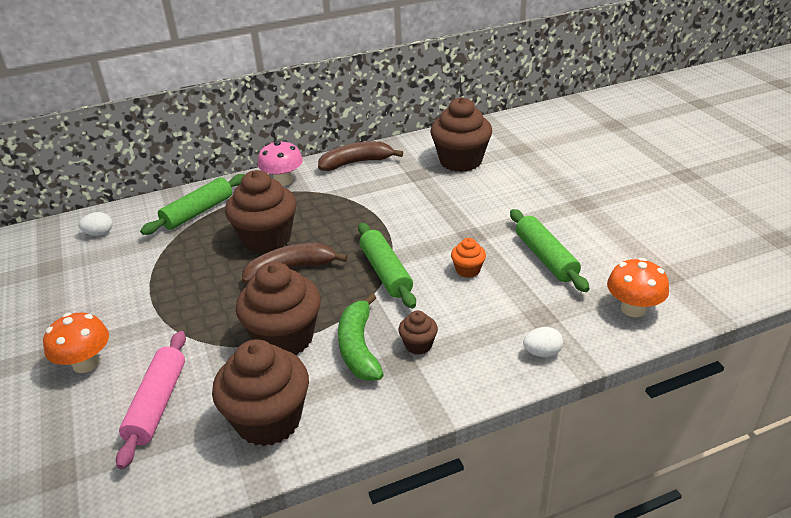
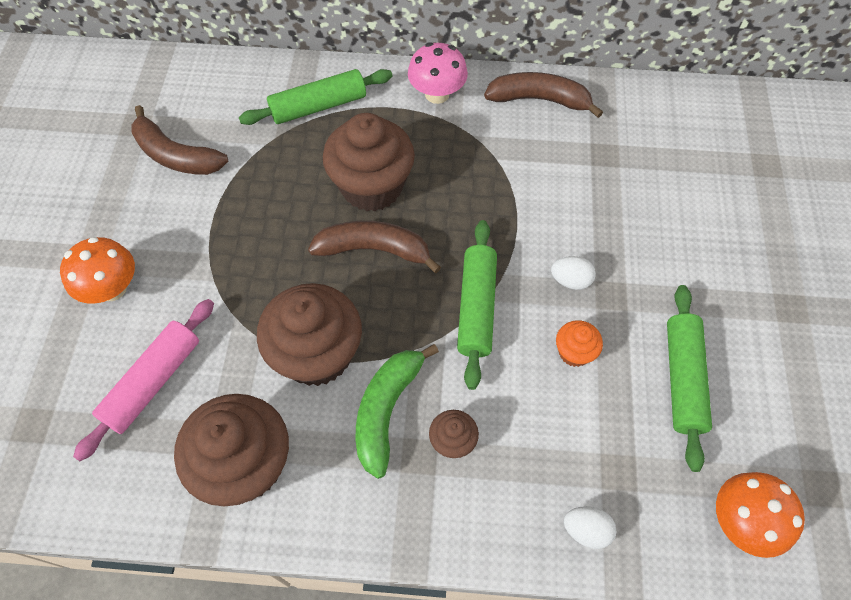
camera: 25 degrees right, 25 degrees up
white egg [79,212,112,236] -> white egg moved to [551,256,596,290]
brown cupcake [430,97,492,172] -> none
none -> brown banana [131,105,228,175]

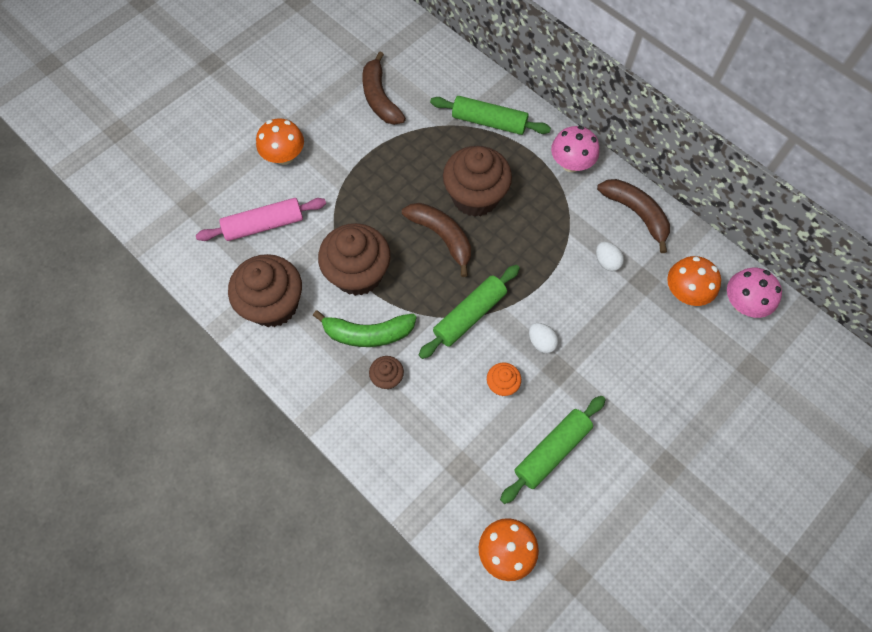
camera: 40 degrees right, 5 degrees up
green banana [356,344,439,479] -> green banana turned 150 degrees counterclockwise [313,310,416,347]
white egg [564,506,616,549] -> white egg moved to [596,242,624,271]
none -> orange mushroom [667,256,721,306]
none -> pink mushroom [727,267,782,318]

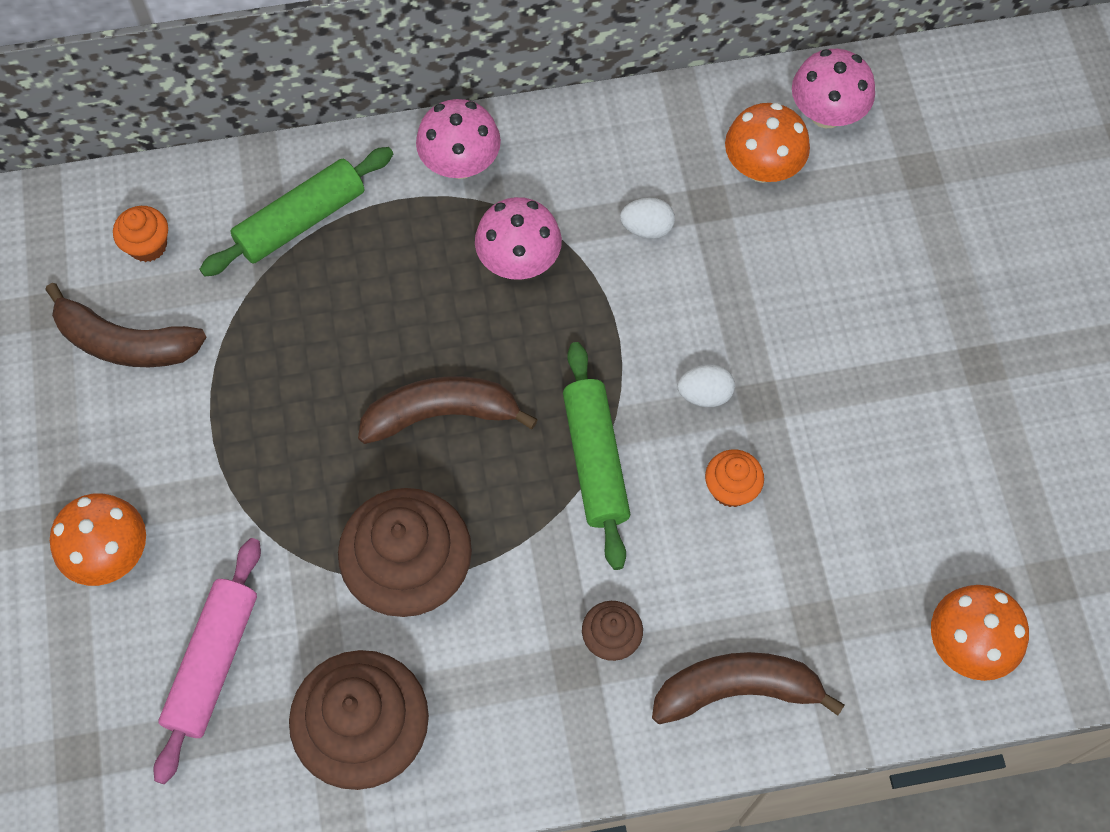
camera: 55 degrees left, 0 degrees up
green banana [313,310,416,347] -> none
brown cupcake [443,146,512,217] -> none
green rolling pin [500,396,606,504] -> none
brown banana [597,179,670,253] -> brown banana moved to [652,652,845,724]
none -> orange cupcake [113,206,168,262]
none -> pink mushroom [475,197,562,280]

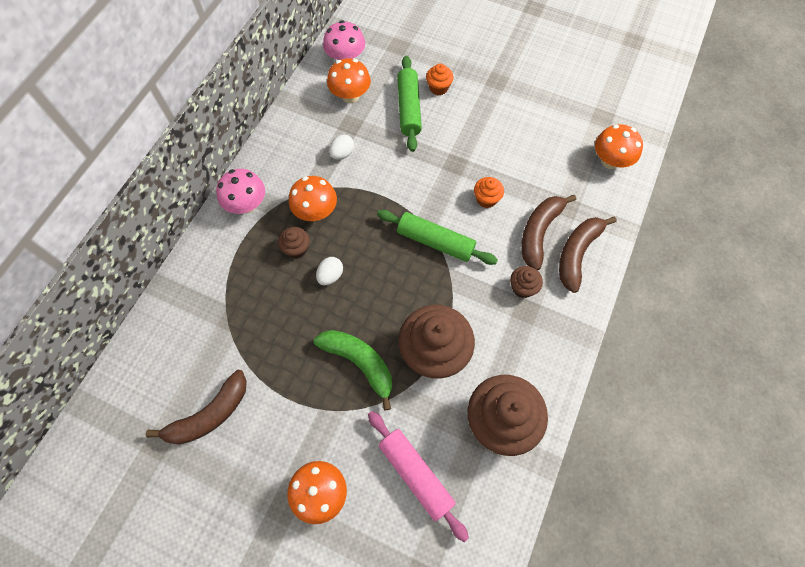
camera: 55 degrees left, 0 degrees up
orange cupcake [113,206,168,262] -> orange cupcake moved to [426,64,454,95]
green rolling pin [199,147,393,277] -> green rolling pin moved to [397,56,422,152]
brown banana [358,376,538,444] -> brown banana moved to [521,195,576,270]
pink mushroom [475,197,562,280] -> orange mushroom [289,176,337,221]
white egg [678,364,735,407] -> white egg moved to [316,257,343,285]
none -> brown cupcake [278,227,310,259]
none -> green banana [314,330,392,411]

